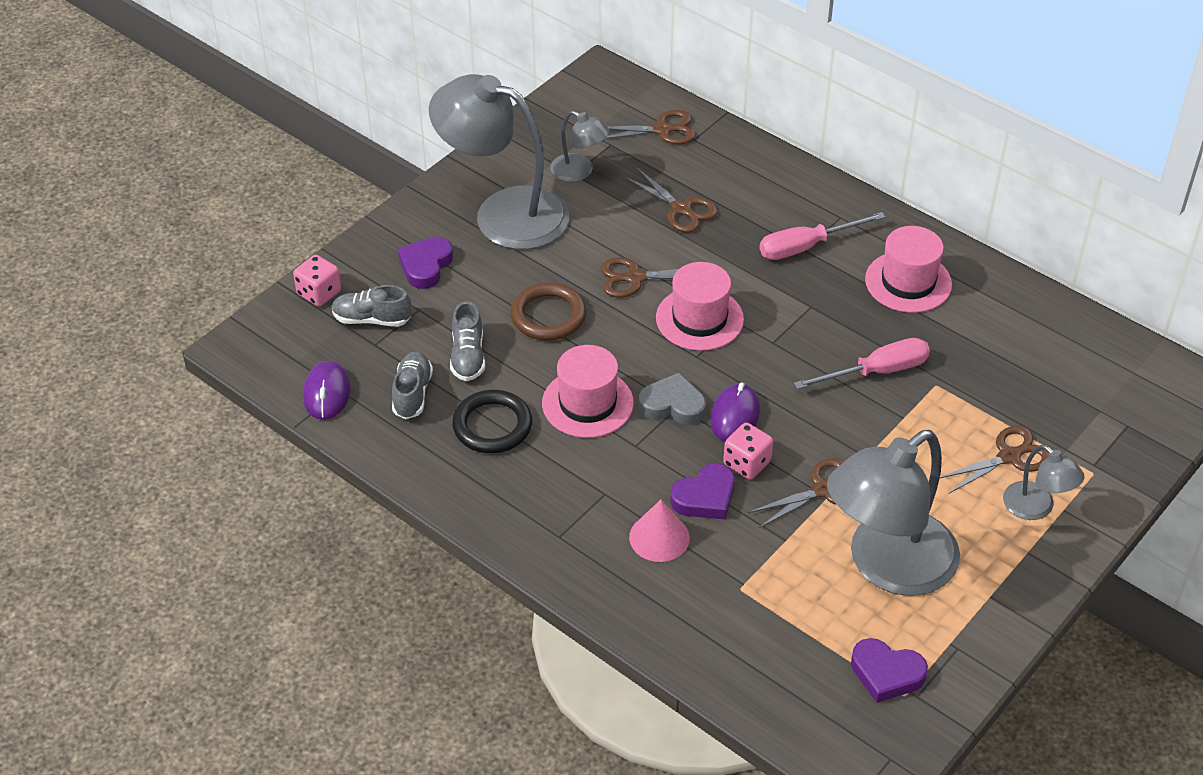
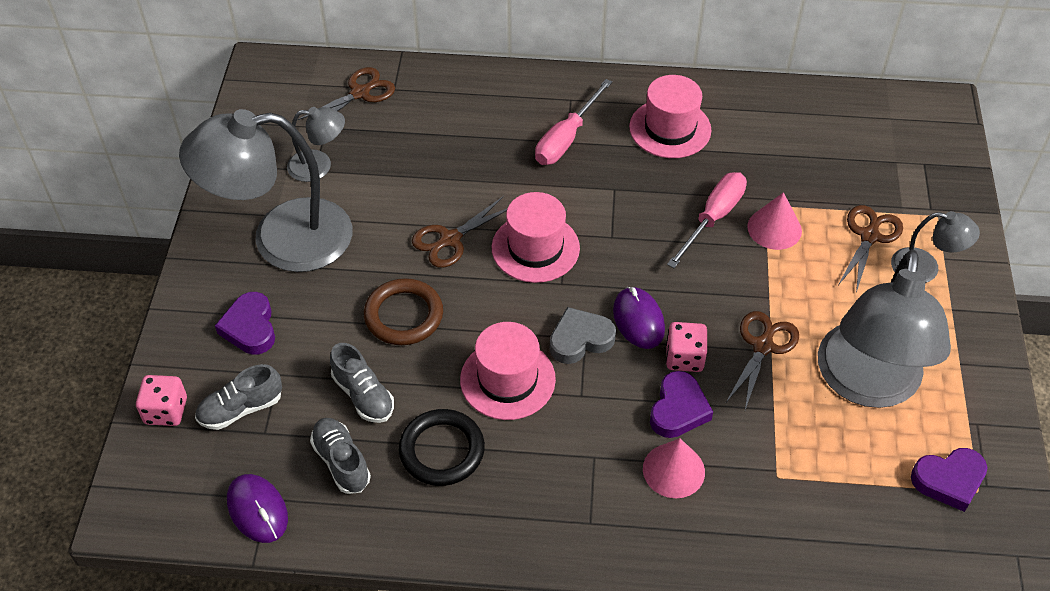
camera: 35 degrees left, 5 degrees up
brown scissors [624,168,718,233] -> none
none -> pink cone [747,192,802,250]

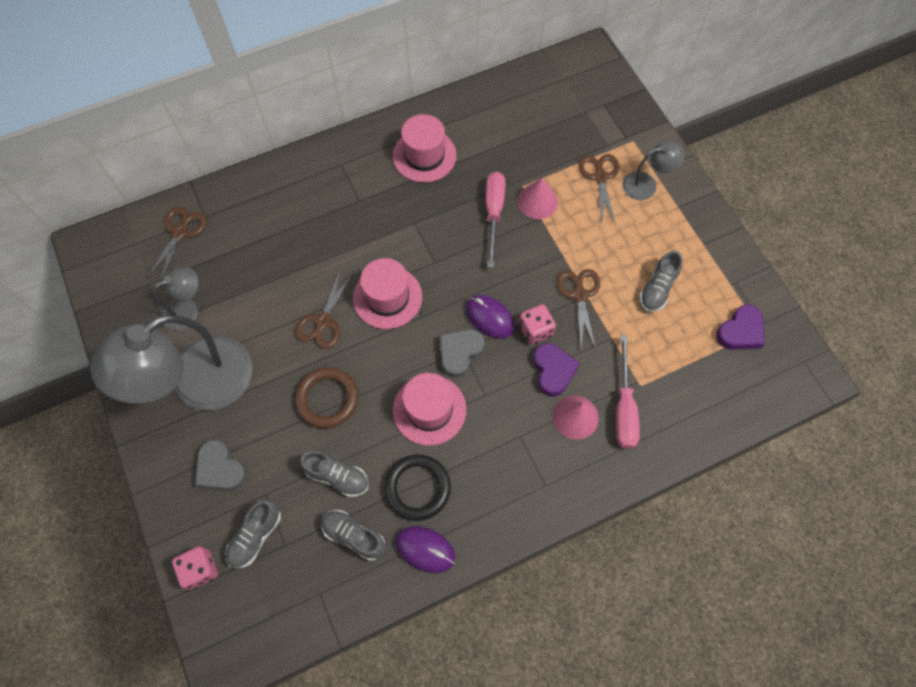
camera: 30 degrees left, 15 degrees up
purple heart [215,292,275,355] -> grey heart [195,440,247,491]
purple mouse [227,474,288,543] -> purple mouse moved to [395,526,455,573]
pink screwdriver [535,79,612,165] -> pink screwdriver moved to [616,335,640,449]
grey lamp [818,250,951,408] -> grey shoe [639,251,683,312]

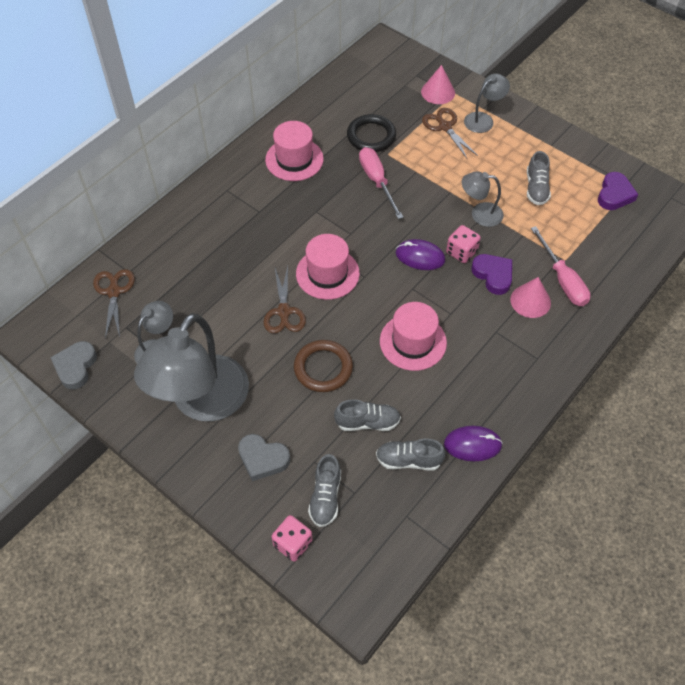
camera: 25 degrees left, 10 degrees down
black ring [384,454,451,521] -> black ring moved to [347,114,396,152]
grey heart [440,329,485,378] -> grey heart moved to [50,341,97,389]
pink cone [517,178,558,219] -> pink cone moved to [421,65,455,104]
brown scissors [556,269,600,350] -> grey lamp [462,171,504,227]

